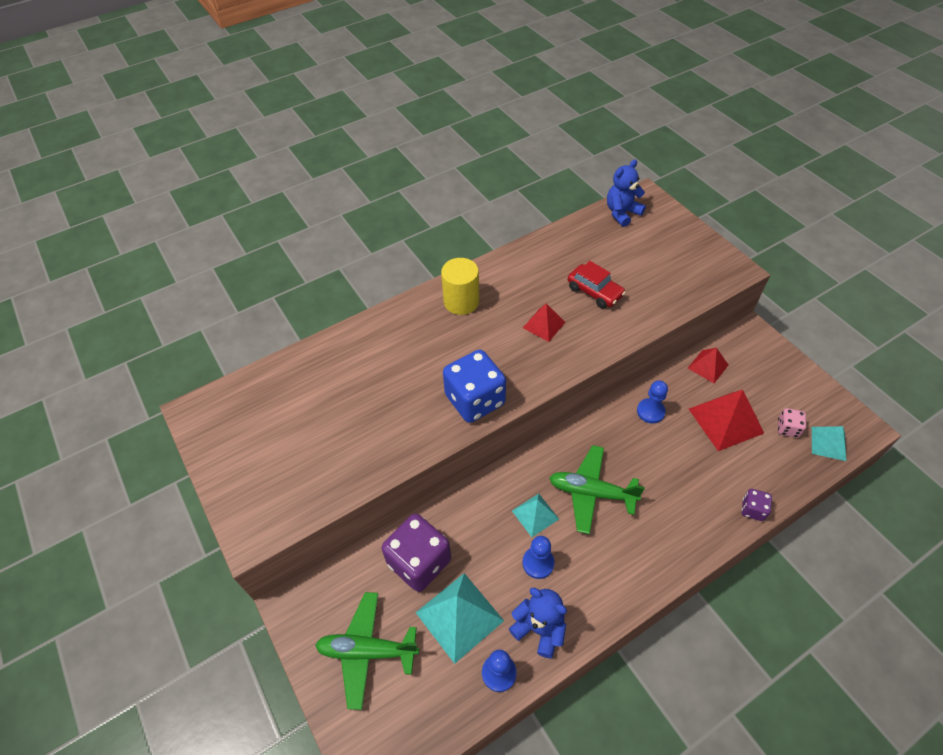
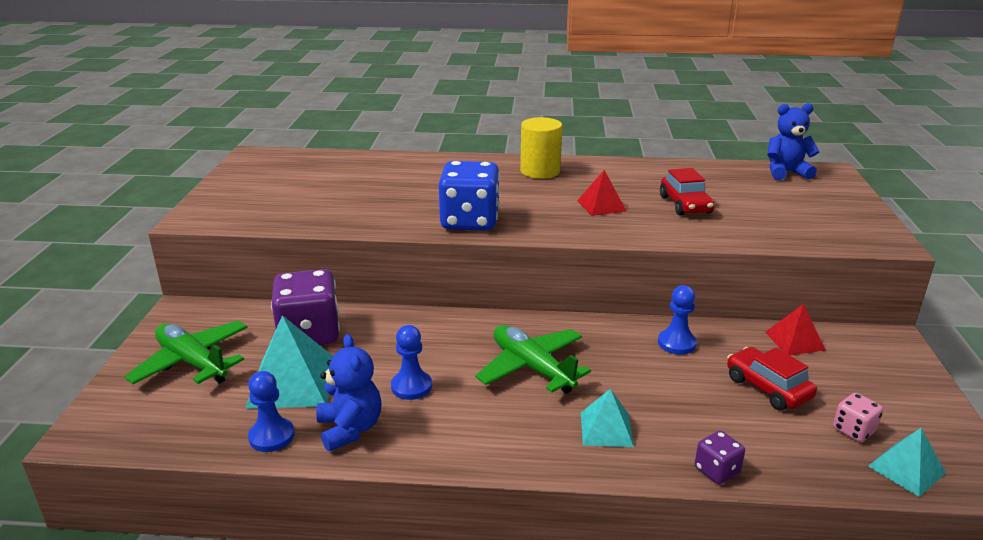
camera: 35 degrees right, 25 degrees down
turquoise pyramid [512,493,559,537] -> turquoise pyramid moved to [581,389,634,447]
red pyramid [689,390,764,451] -> red car [727,347,817,410]

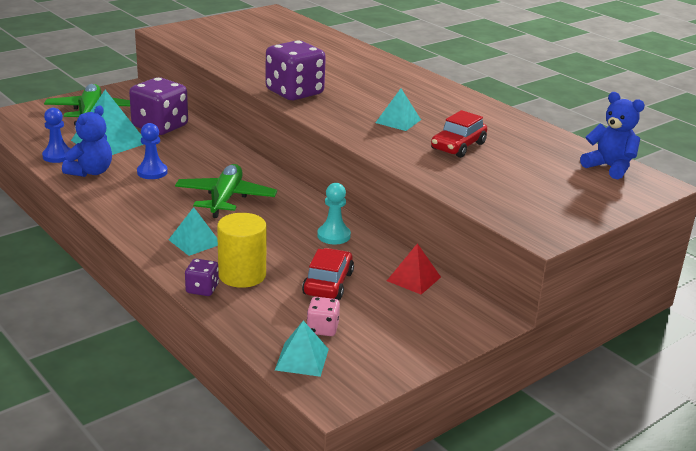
camera: 45 degrees right, 0 degrees up
blue dice [439,161,500,231] -> purple dice [266,40,326,100]
yellow cylinder [520,117,563,179] -> yellow cylinder moved to [217,213,267,288]
red pyramid [577,170,626,216] -> turquoise pyramid [375,88,421,131]
blue pawn [658,285,697,355] -> turquoise pawn [317,183,351,244]

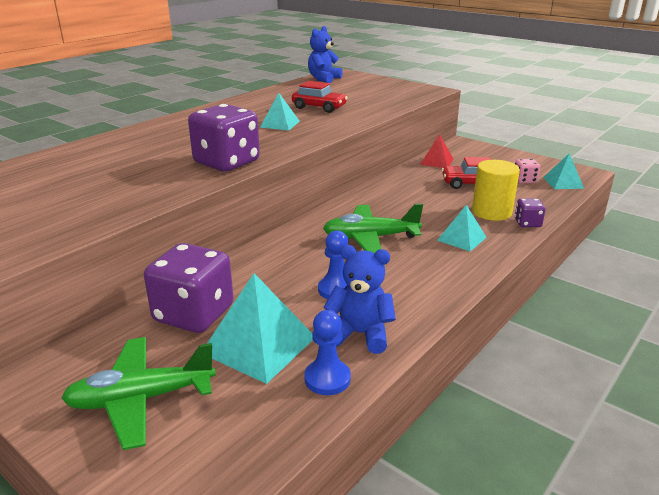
camera: 100 degrees left, 0 degrees up
turquoise pawn [317,183,351,244] -> none

